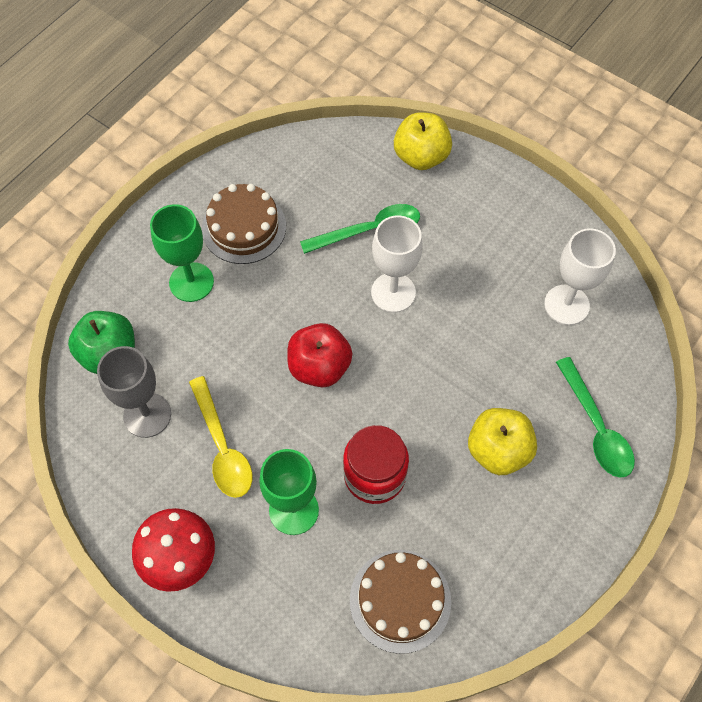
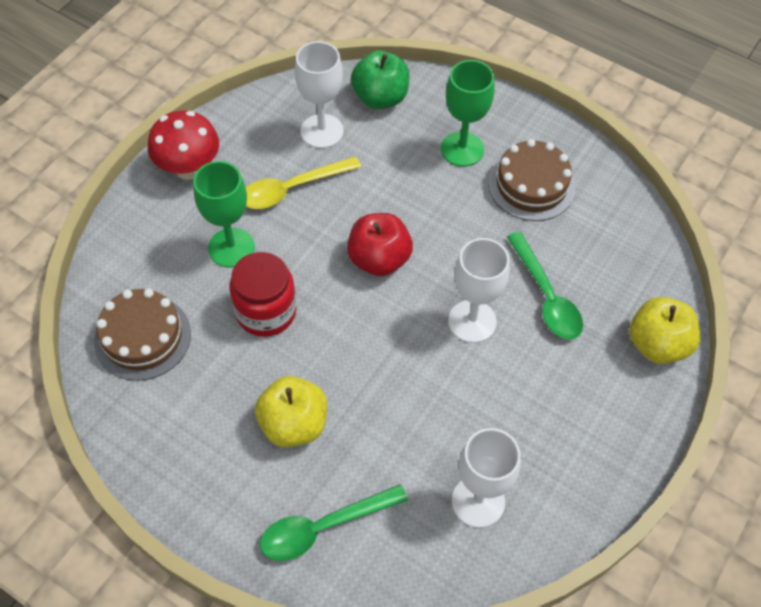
camera: 85 degrees right, 5 degrees down
grey goblet [97,346,171,438] -> white goblet [295,41,343,148]

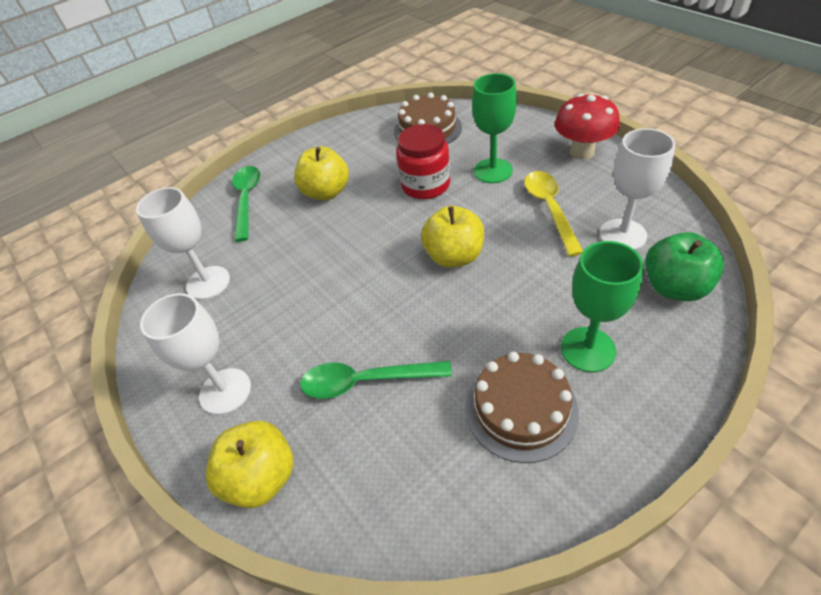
camera: 115 degrees right, 10 degrees down
red apple [347,213,413,276] -> yellow apple [421,206,484,268]
white goblet [448,238,510,343] -> white goblet moved to [140,293,251,415]

